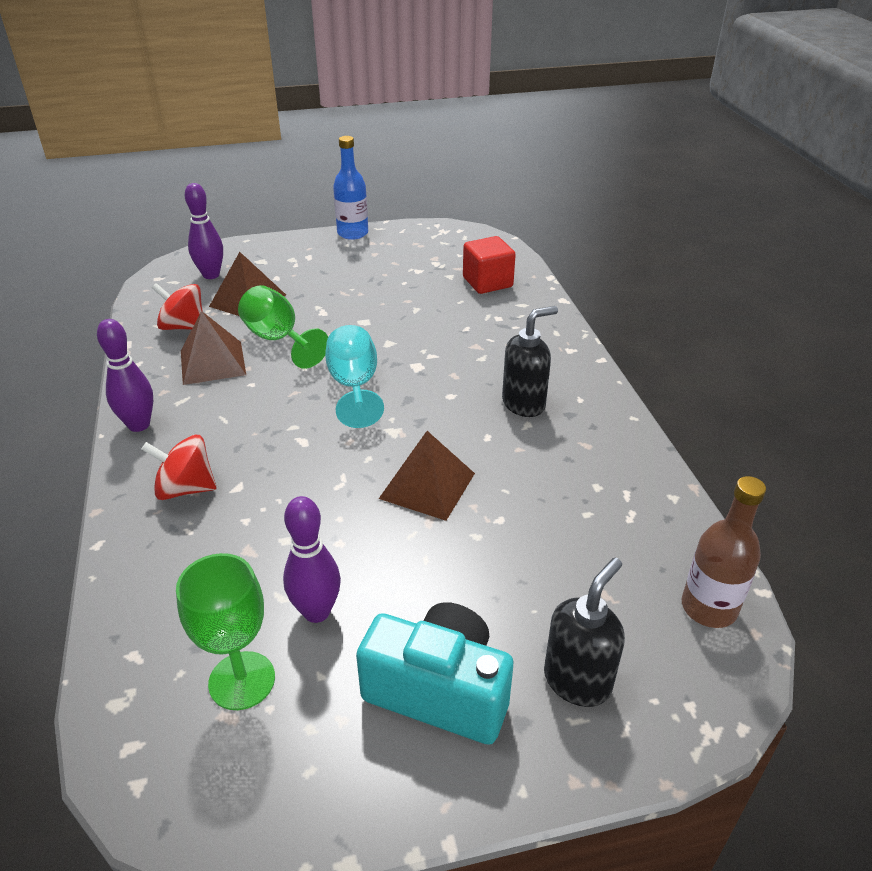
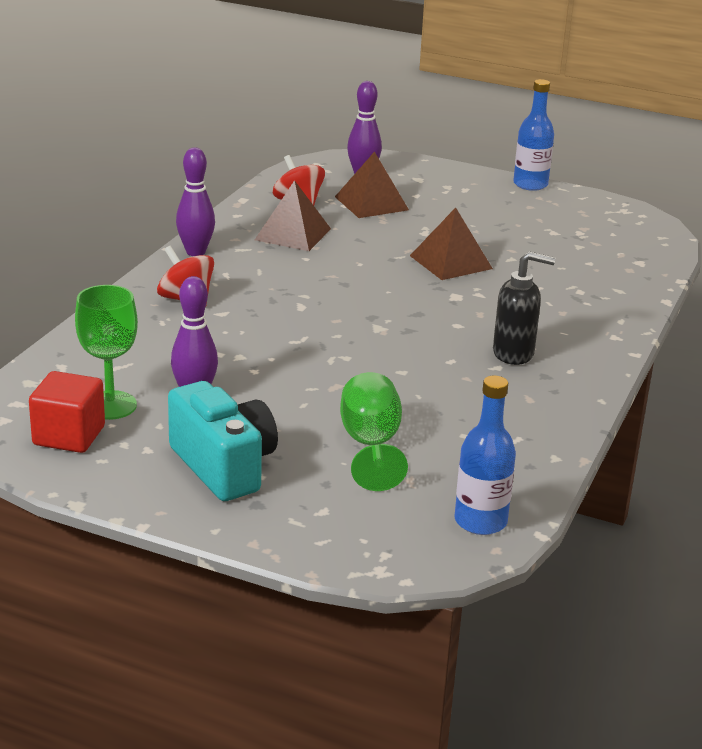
camera: 35 degrees right, 10 degrees down
green goblet [238,285,328,369] -> green goblet moved to [340,372,408,491]
turquoise goblet [325,325,384,428] -> none
brown pyramid [379,431,475,521] -> brown pyramid moved to [410,207,493,280]
red cube [463,236,516,294] -> red cube moved to [29,371,105,453]
black soap dispenser [544,557,625,707] -> none
brown bottle [682,476,766,628] -> blue bottle [454,376,516,535]

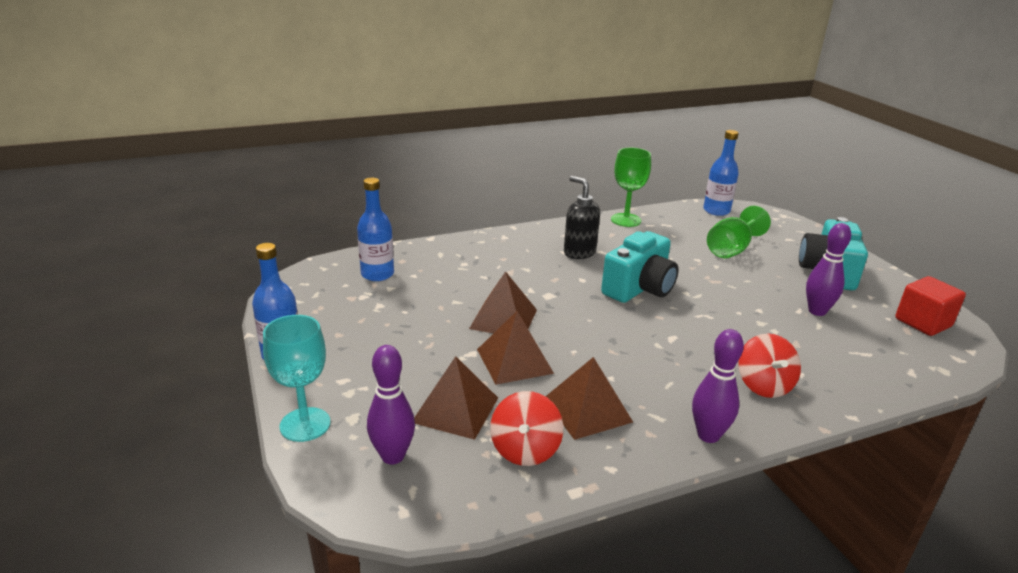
camera: 135 degrees left, 0 degrees up
green goblet [75,285,138,420] -> green goblet moved to [611,148,651,227]
none -> turquoise goblet [263,315,331,442]
none -> blue bottle [357,178,394,281]
none -> brown pyramid [477,311,554,385]
none -> turquoise camera [601,231,679,303]

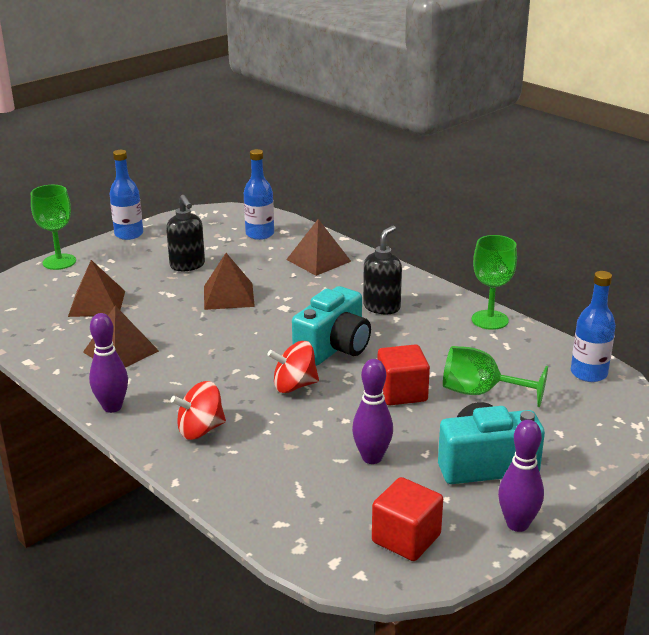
camera: 70 degrees right, 0 degrees up
turquoise goblet [263,315,331,442] -> green goblet [31,185,76,270]
purple bowling pin [367,345,415,465] -> purple bowling pin moved to [498,419,544,532]
brown pyramid [477,311,554,385] -> brown pyramid moved to [286,219,351,276]
red spinning top [490,391,563,466] -> red spinning top moved to [267,341,319,393]
turquoise camera [601,231,679,303] -> turquoise camera turned 75 degrees counterclockwise [292,286,371,366]
none -> black soap dispenser [166,195,205,271]
none -> red cube [378,344,430,405]

